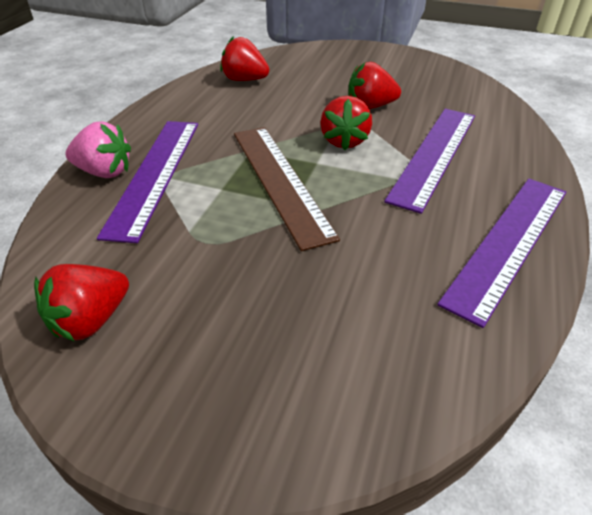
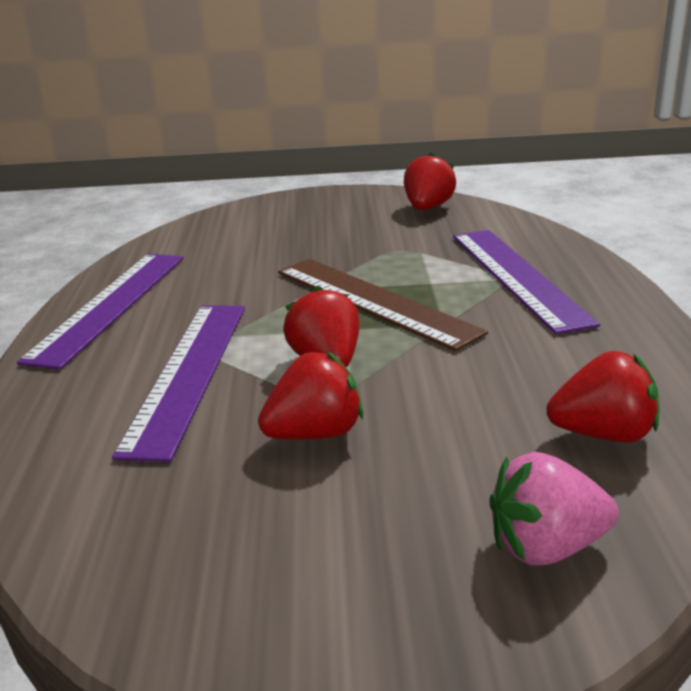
camera: 160 degrees right, 15 degrees down
pink strawberry [66,121,131,178] -> pink strawberry moved to [489,452,619,566]

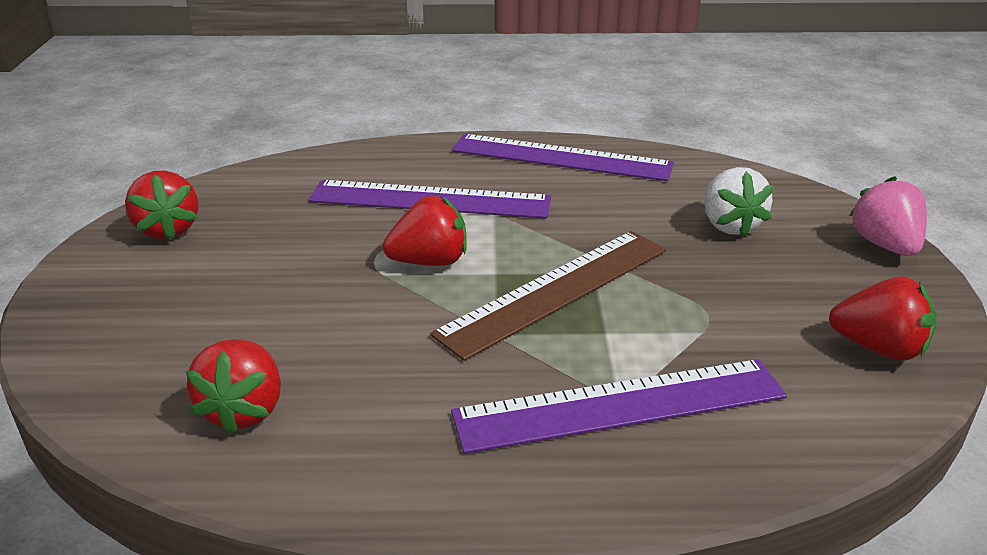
camera: 90 degrees right, 5 degrees up
red strawberry [258,351,363,440] -> red strawberry moved to [125,171,198,240]
pink strawberry [489,452,619,566] -> pink strawberry moved to [849,176,927,256]
none -> white strawberry [704,167,774,237]

